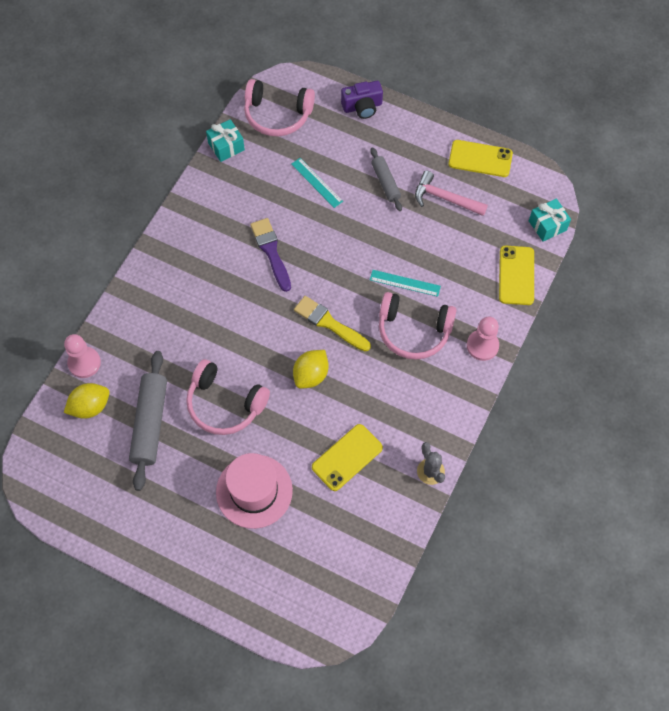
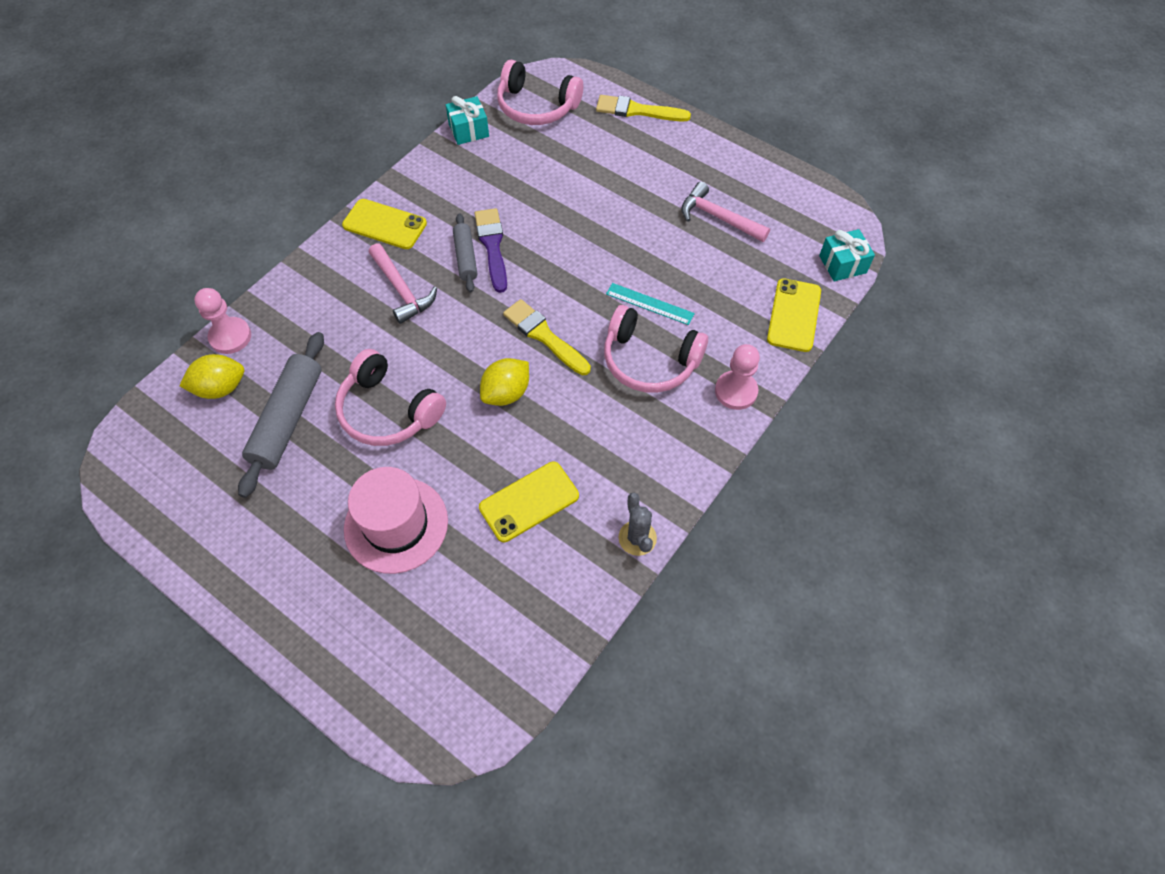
camera: 10 degrees right, 5 degrees down
turquoise ruler [291,158,343,208] -> none
purple camera [341,81,383,119] -> yellow brush [596,95,691,122]
grey rolling pin [370,147,402,211] -> grey rolling pin moved to [453,213,477,293]
yellow phone [448,140,513,177] -> yellow phone moved to [342,199,427,249]
none -> pink hammer [369,243,437,324]

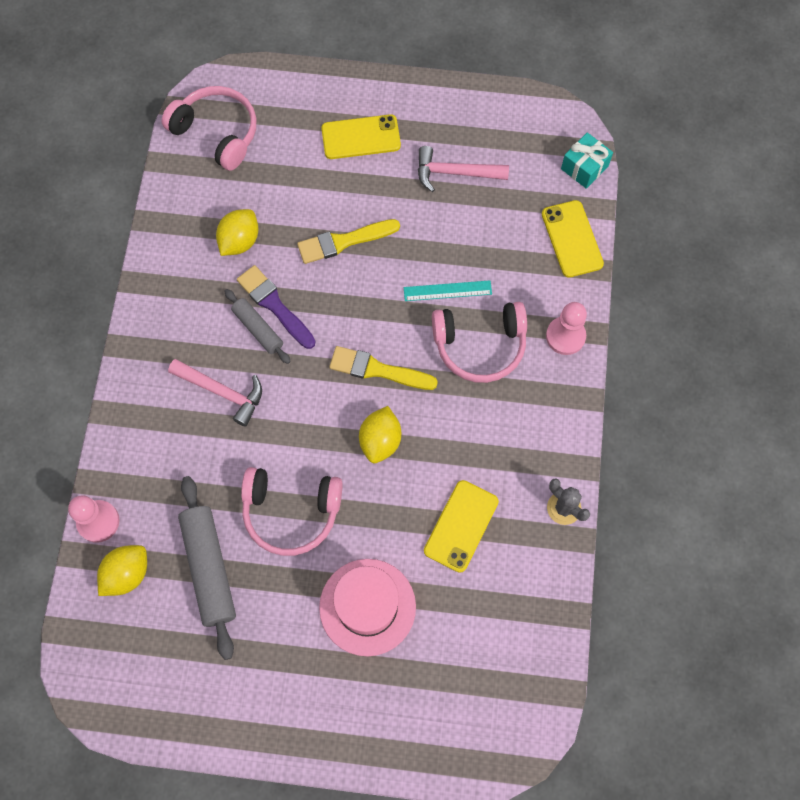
camera: 30 degrees left, 10 degrees up
yellow phone [342,199,427,249] -> yellow phone moved to [321,114,401,159]
turquoise gift [446,96,489,145] -> none
pink headphones [497,60,583,125] -> pink headphones turned 135 degrees counterclockwise [162,86,256,171]
yellow brush [596,95,691,122] -> yellow brush moved to [297,219,400,264]
none -> yellow lemon [216,209,258,256]

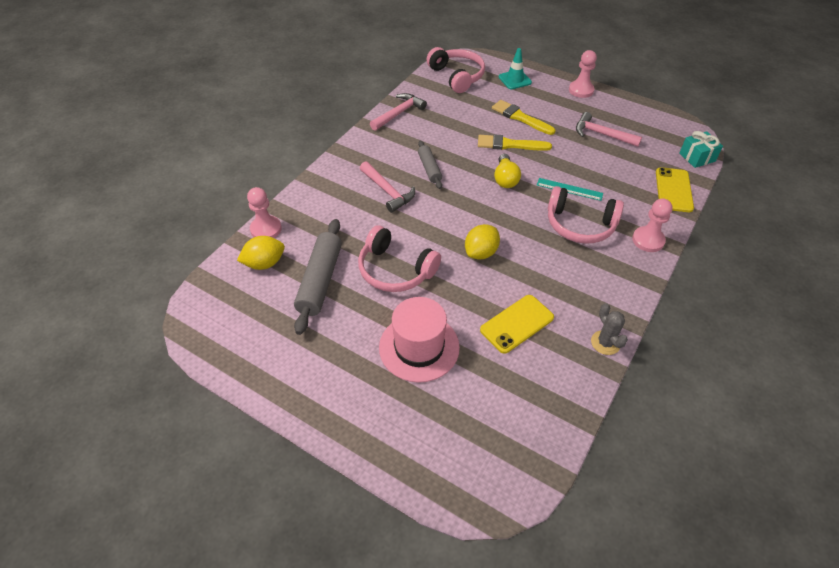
camera: 25 degrees right, 20 degrees down
yellow lemon [216,209,258,256] -> none
purple brush [237,265,316,349] -> none
yellow phone [321,114,401,159] -> none
yellow brush [329,346,438,390] -> yellow brush moved to [492,100,555,135]
none -> pink hammer [370,93,427,131]
none -> yellow light bulb [494,154,521,188]
none -> turquoise traffic cone [499,48,532,89]
none -> pink pawn [569,50,597,98]

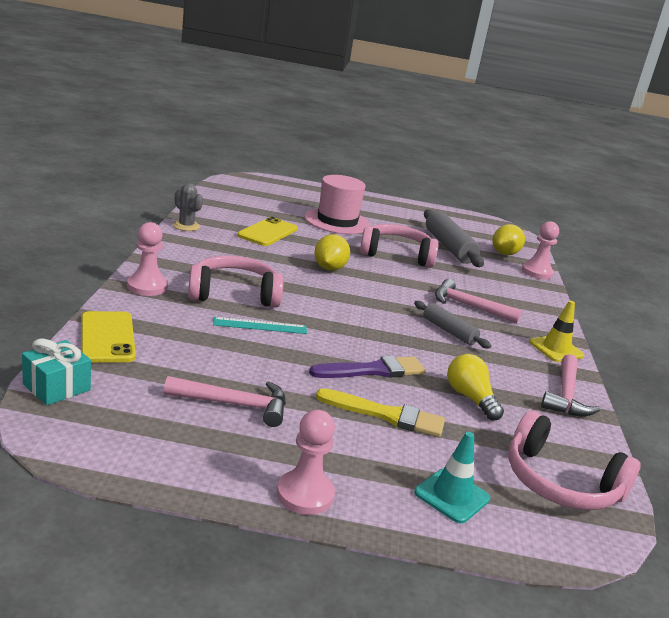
camera: 150 degrees right, 25 degrees down
yellow brush [478,134,552,151] -> purple brush [309,356,426,378]
yellow light bulb [494,154,521,188] -> yellow light bulb moved to [447,354,504,421]
none -> yellow traffic cone [529,301,584,362]

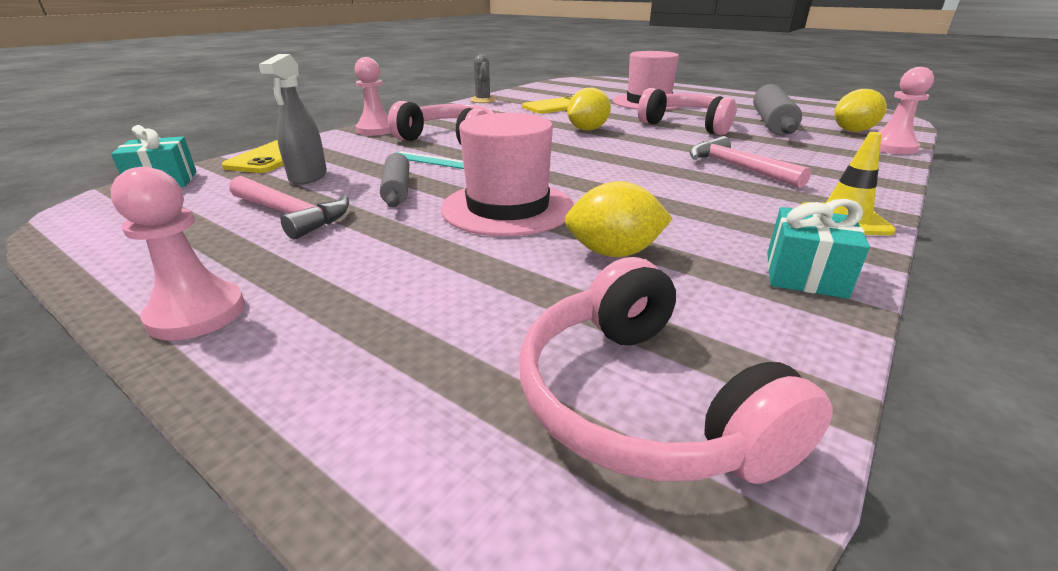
camera: 35 degrees right, 5 degrees up
purple brush [309,356,426,378] -> pink hat [441,113,574,236]
yellow brush [316,388,445,437] -> none
grey rolling pin [414,301,491,349] -> grey rolling pin moved to [380,153,409,207]
turquoise traffic cone [414,432,490,523] -> none
yellow light bulb [447,354,504,421] -> yellow lemon [565,181,673,257]
pink hammer [541,354,601,416] -> turquoise gift [767,199,870,299]
none -> grey spray bottle [259,54,327,185]

